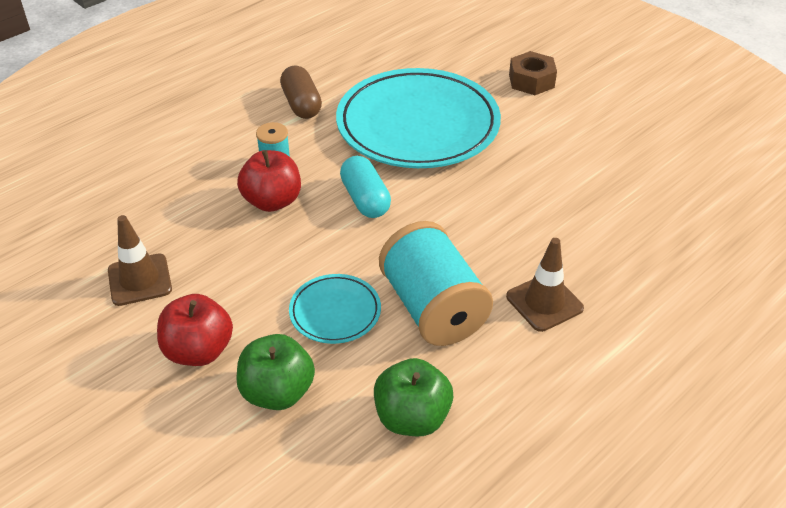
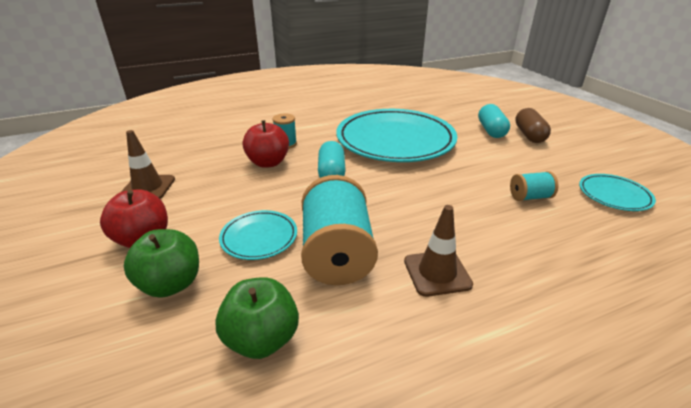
camera: 20 degrees right, 10 degrees down
brown capsule [280,66,322,119] -> brown capsule moved to [515,108,551,143]
brown nut [509,51,557,95] -> turquoise capsule [478,104,510,138]
none -> turquoise spool [510,171,558,201]
none -> turquoise plate [579,174,656,211]

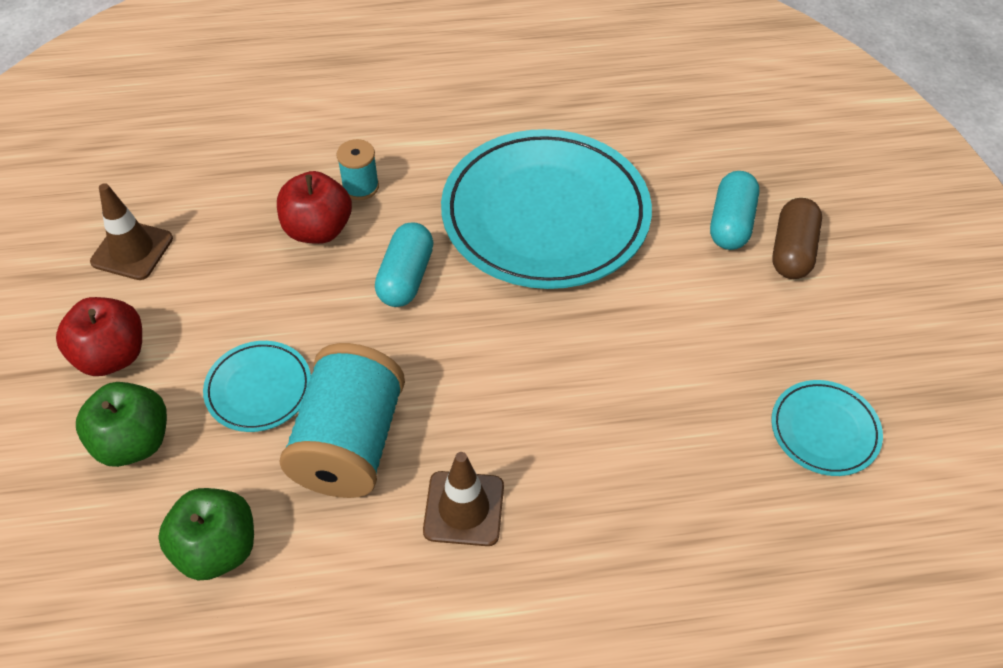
camera: 15 degrees right, 20 degrees up
turquoise spool [510,171,558,201] -> none

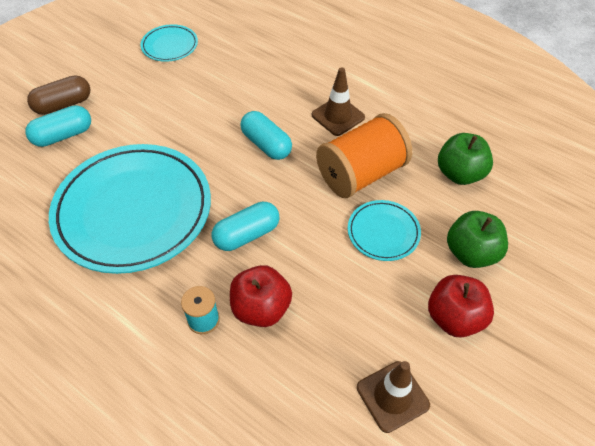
camera: 135 degrees left, 0 degrees up
turquoise spool [280,343,405,498] -> orange spool [316,113,412,198]
none -> turquoise capsule [240,111,292,160]

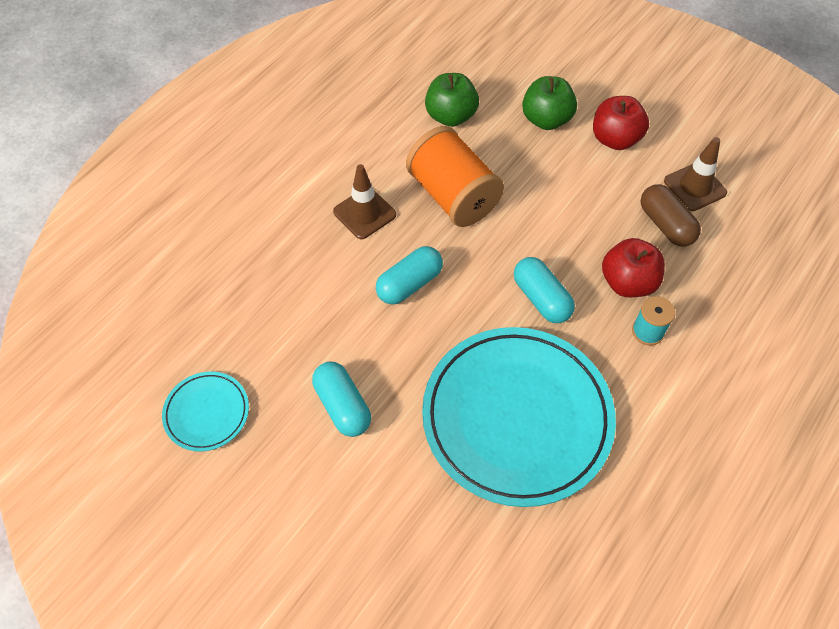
camera: 90 degrees left, 5 degrees up
turquoise capsule [25,105,91,147] -> turquoise capsule moved to [312,361,371,437]
brown capsule [27,75,90,115] -> brown capsule moved to [640,184,701,247]
turquoise plate [348,200,421,261] -> none

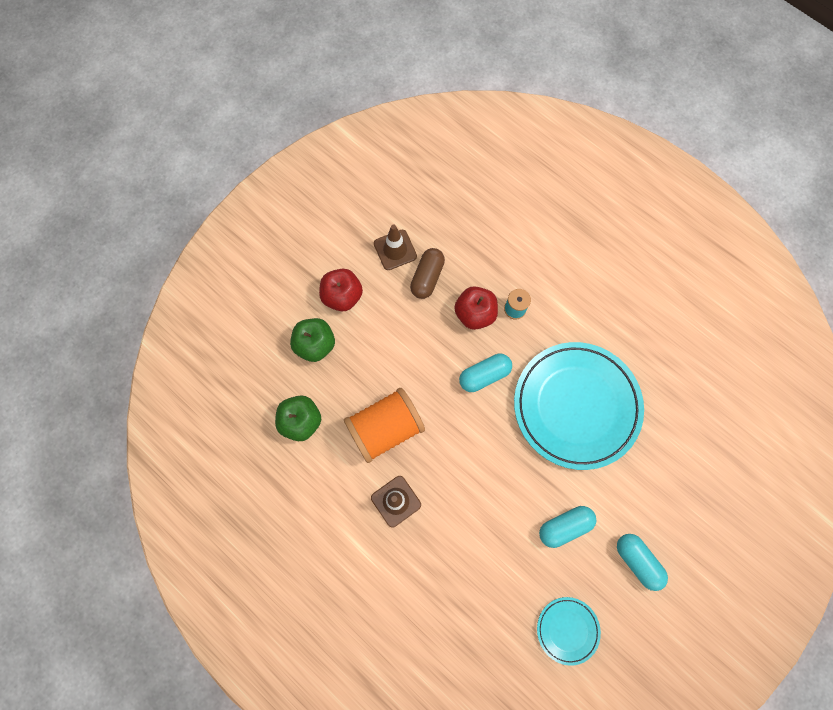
camera: 85 degrees left, 15 degrees up
turquoise capsule [376,246,443,305] -> turquoise capsule moved to [617,534,668,591]
brown capsule [640,184,701,247] -> brown capsule turned 45 degrees counterclockwise [410,248,445,299]

